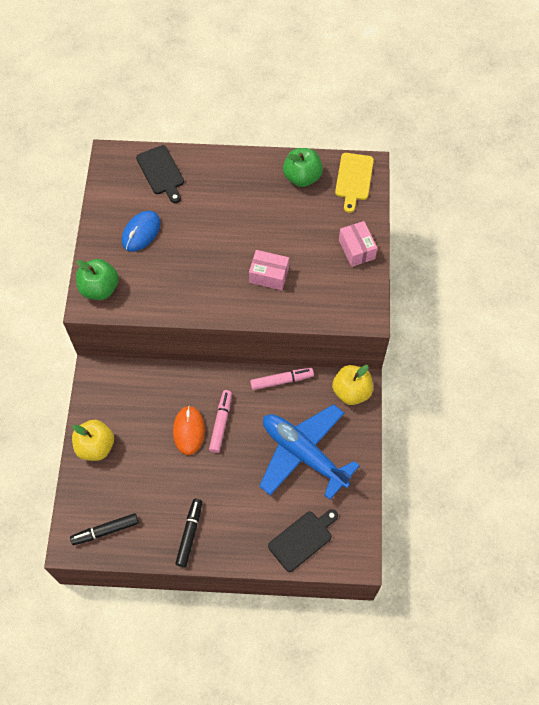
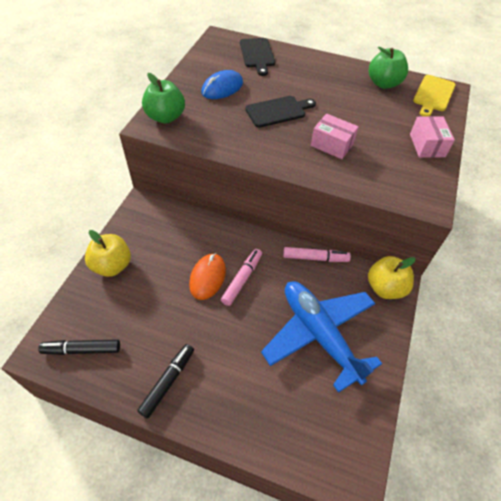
camera: 15 degrees right, 10 degrees down
black cutting board [268,509,338,572] -> black cutting board moved to [245,96,316,128]

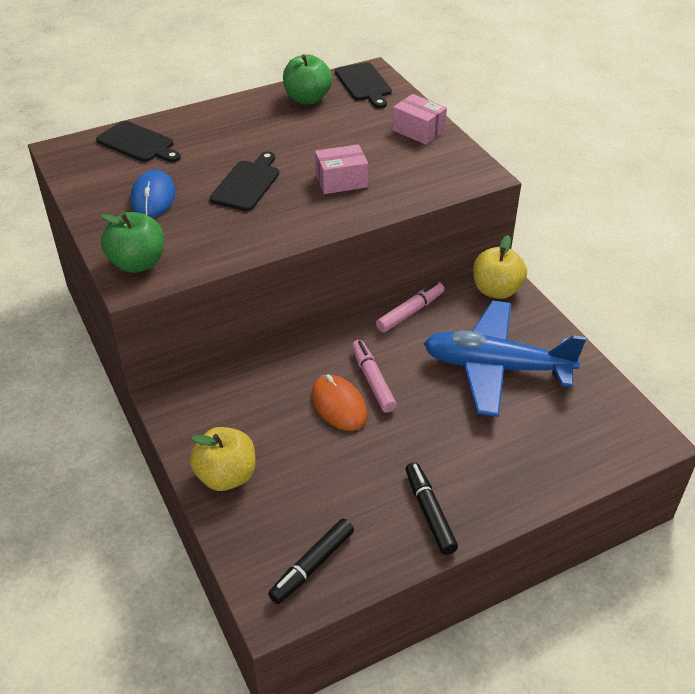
camera: 45 degrees left, 10 degrees down
yellow cutting board [413,75,456,117] -> black cutting board [335,62,392,108]

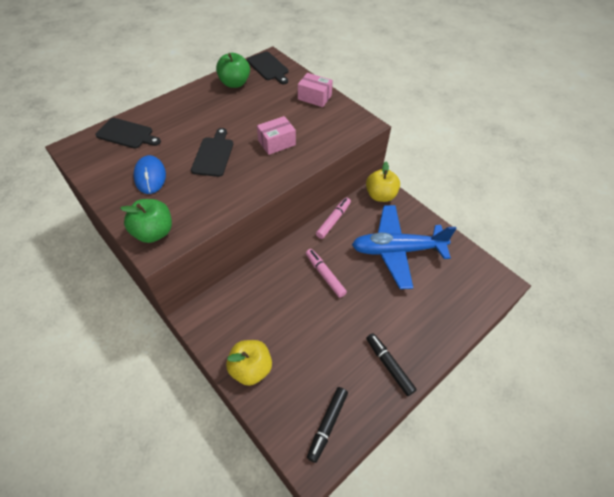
camera: 15 degrees left, 10 degrees up
orange mouse [312,374,367,431] -> none

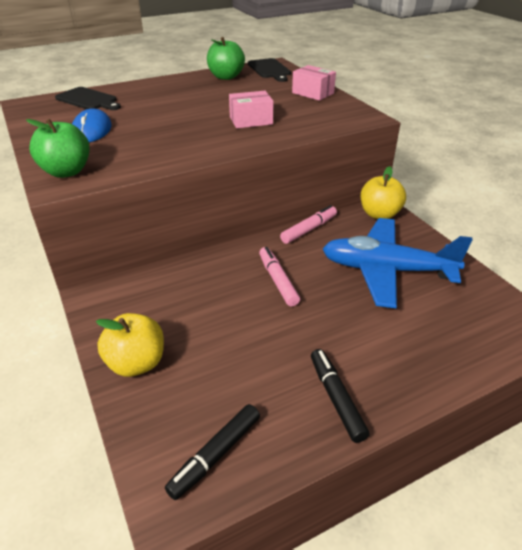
camera: 15 degrees right, 15 degrees down
black cutting board [191,128,233,177] -> none

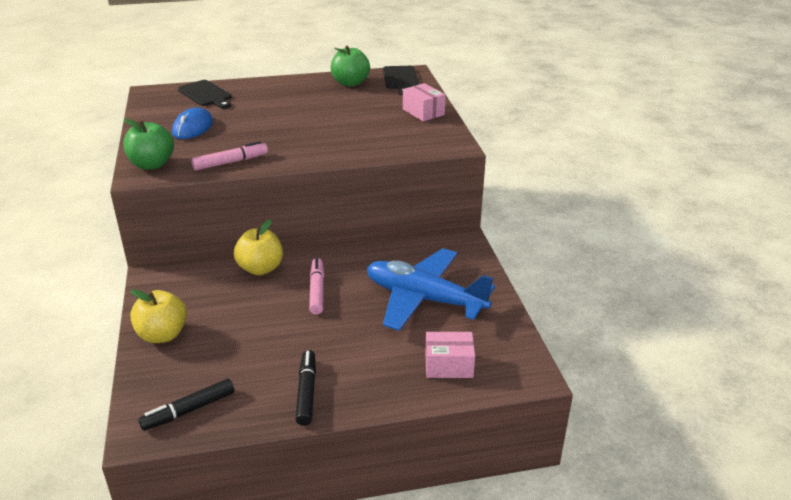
camera: 15 degrees right, 5 degrees down
pink box [229,91,273,128] -> pink box moved to [425,332,475,378]
pink marker [280,205,337,244] -> pink marker moved to [191,141,268,171]
yellow apple [361,166,406,219] -> yellow apple moved to [234,219,283,275]

